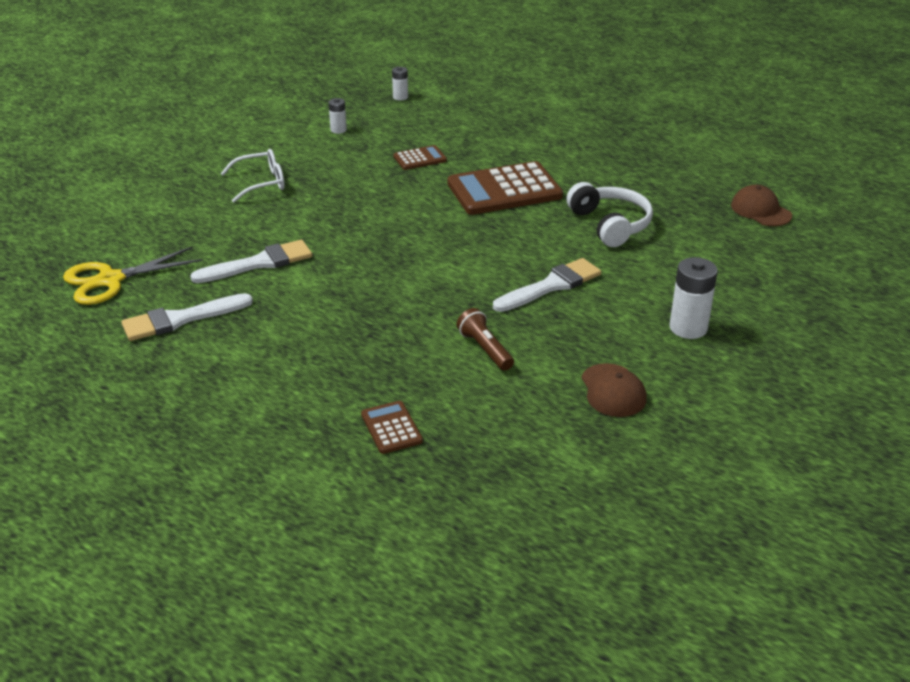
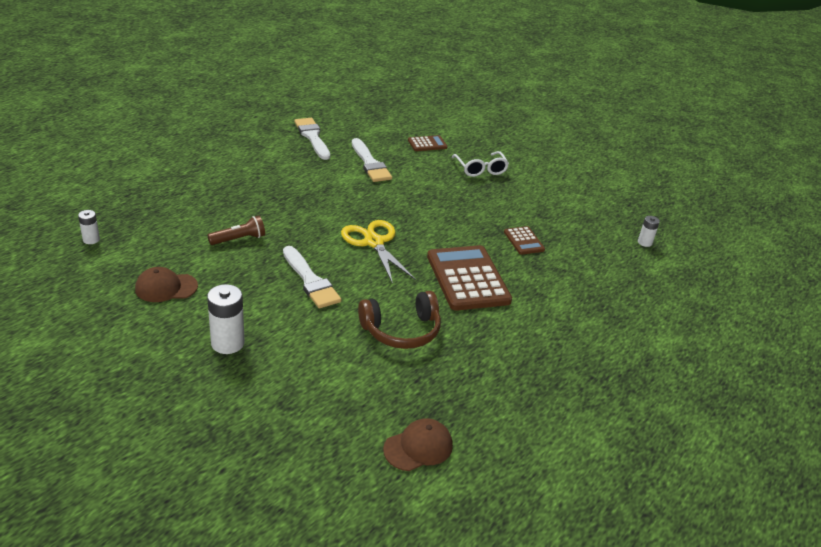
camera: 90 degrees right, 0 degrees up
yellow scissors [63,247,202,305] -> yellow scissors moved to [341,220,416,284]
white battery [329,98,347,134] -> white battery moved to [78,210,100,244]
brown calculator [361,401,423,454] -> brown calculator moved to [408,135,448,151]
white headphones [566,182,653,247] -> brown headphones [358,291,441,349]

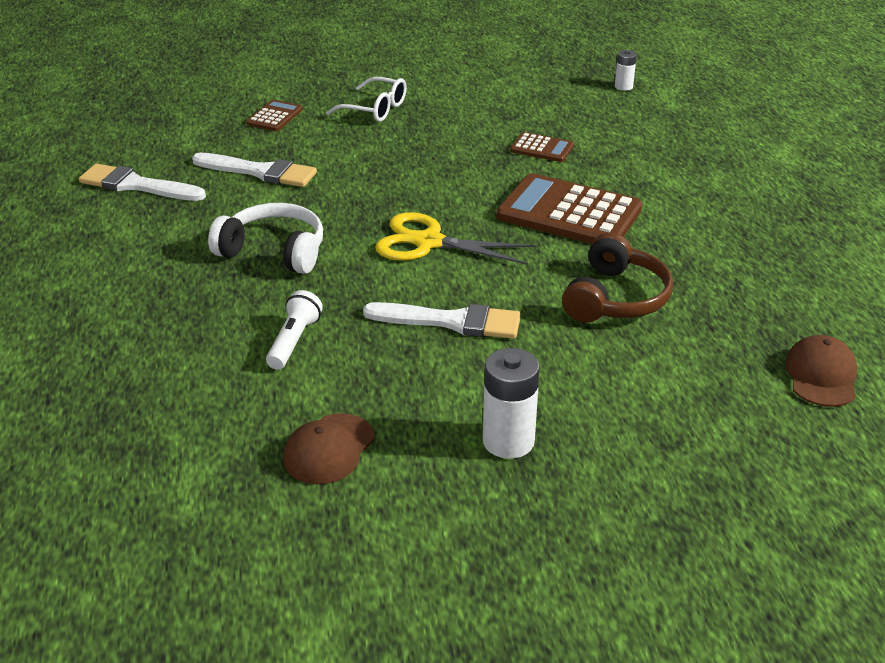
camera: 45 degrees left, 0 degrees up
white battery [78,210,100,244] -> none
brown flashlight [208,216,265,245] -> white flashlight [266,290,323,370]
none -> white headphones [208,203,323,274]

